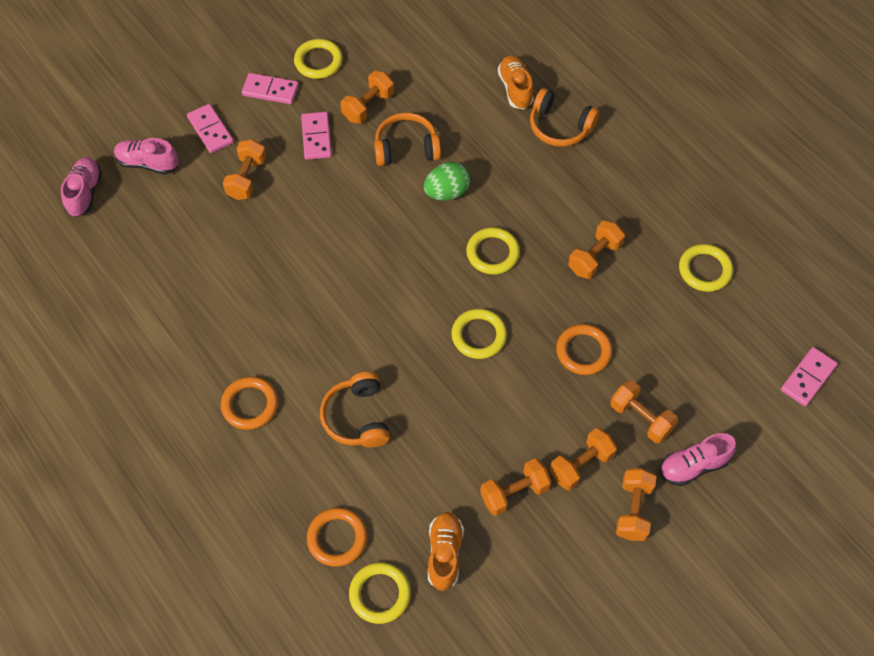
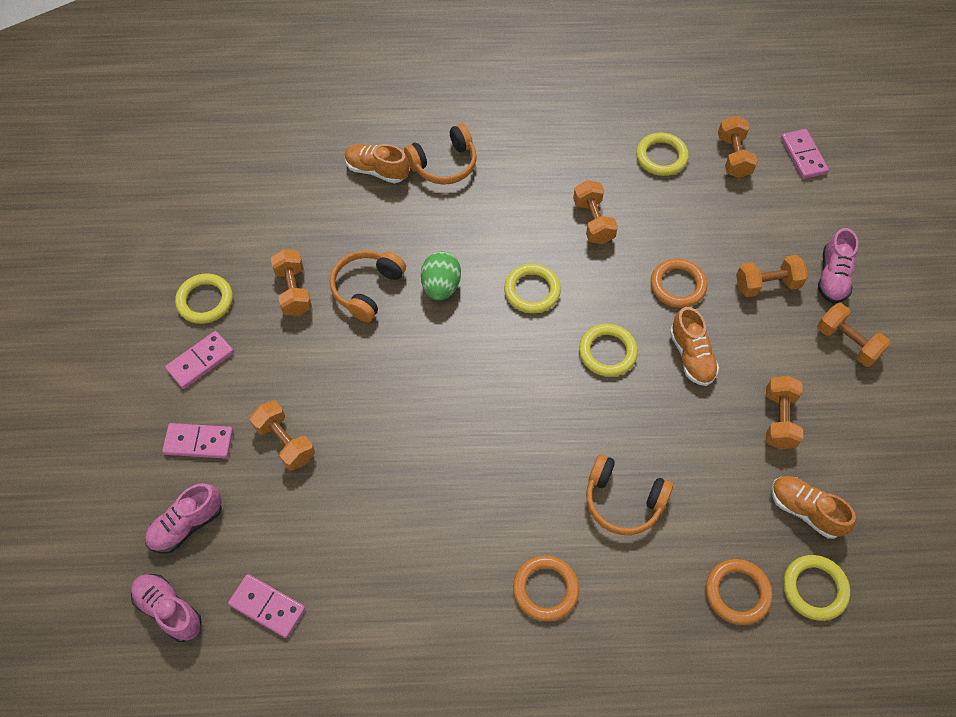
camera: 55 degrees left, 0 degrees up
pink domino [301,112,332,160] -> pink domino moved to [228,574,306,638]
orange dumbbell [550,428,617,491] -> orange dumbbell moved to [718,115,757,178]
none -> orange shoe [670,307,719,386]

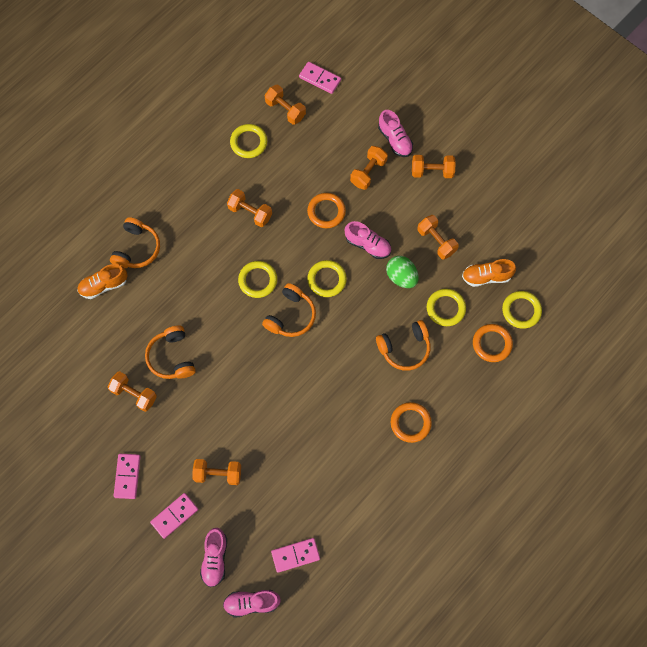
camera: 45 degrees left, 10 degrees up
yellow ring [175,273,233,324] -> yellow ring moved to [427,289,466,326]
green egg [421,251,461,301] -> green egg moved to [386,256,419,288]
orange shoe [670,307,719,386] -> pink shoe [344,221,391,259]
none -> orange headphones [262,283,316,337]

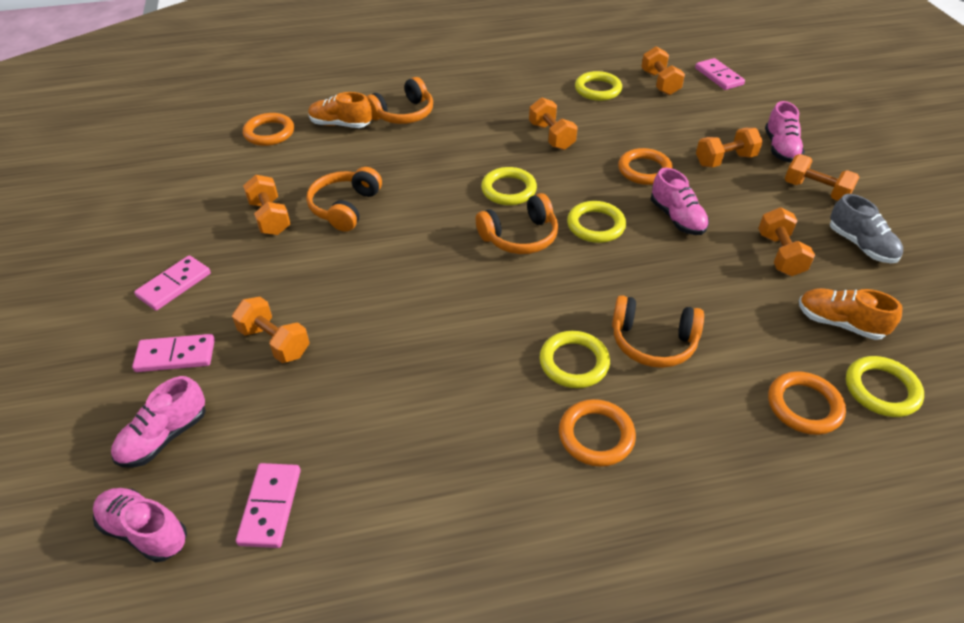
camera: 35 degrees right, 25 degrees down
pink domino [271,538,320,573] -> pink domino turned 75 degrees clockwise [236,463,301,548]
green egg [386,256,419,288] -> none
yellow ring [427,289,466,326] -> yellow ring moved to [539,331,610,388]
none -> orange ring [243,113,294,146]
none -> grey shoe [830,194,903,263]

